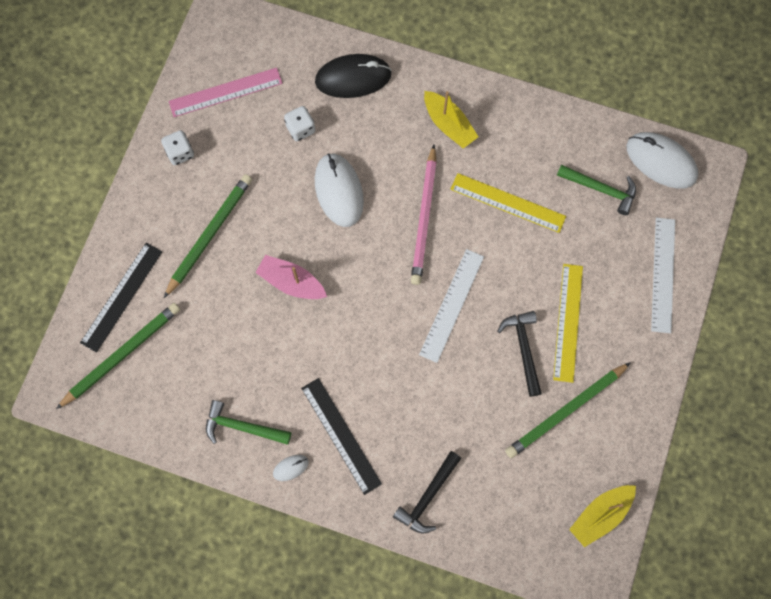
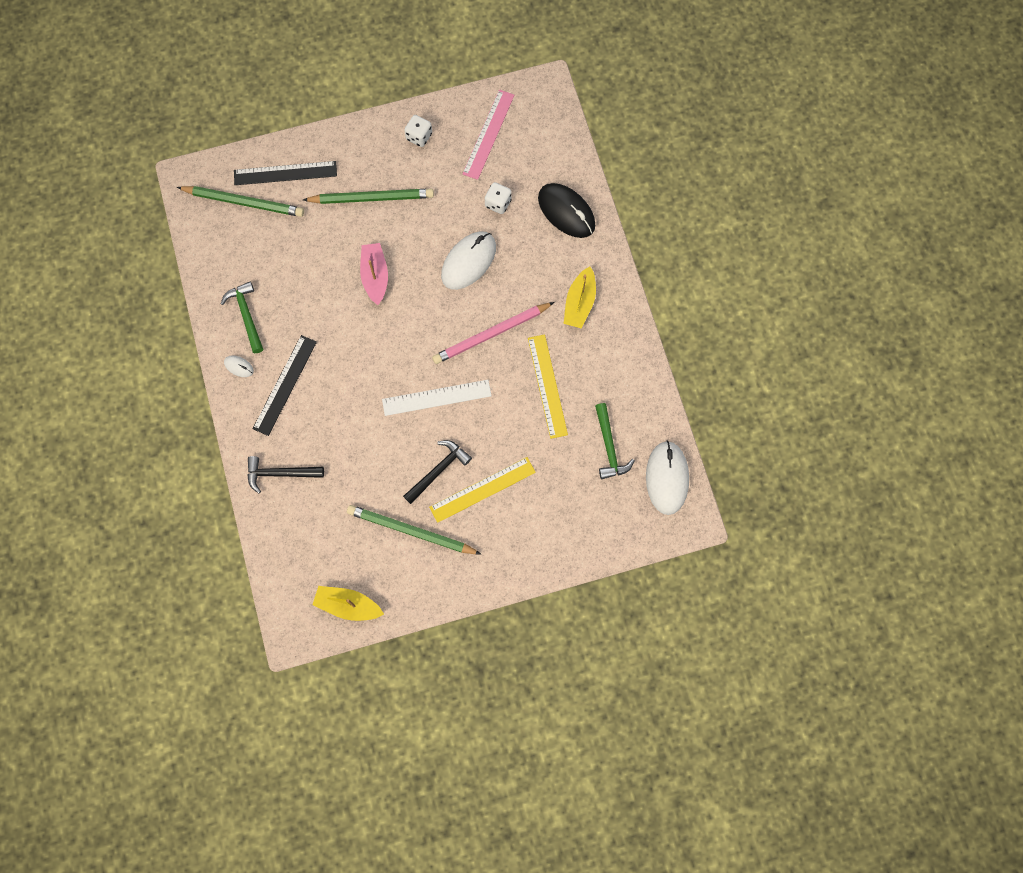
camera: 55 degrees right, 0 degrees up
pink ruler [169,68,283,117] -> pink ruler turned 75 degrees clockwise [463,90,514,180]
white ruler [651,218,675,333] -> none

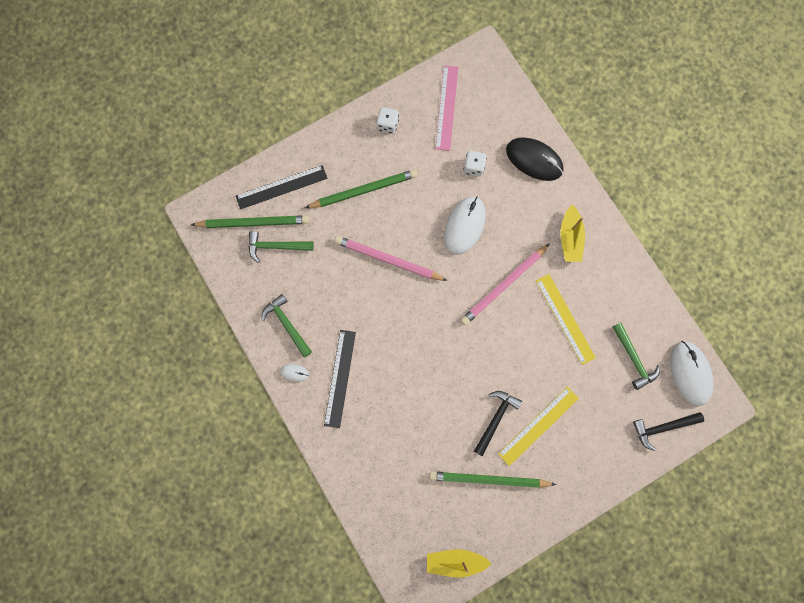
camera: 15 degrees left, 5 degrees up
black hammer [247,456,324,493] -> black hammer moved to [633,412,704,451]
pink boat [360,243,388,305] -> pink pencil [335,236,447,281]
white ruler [382,380,492,416] -> none
none -> green hammer [249,231,314,263]

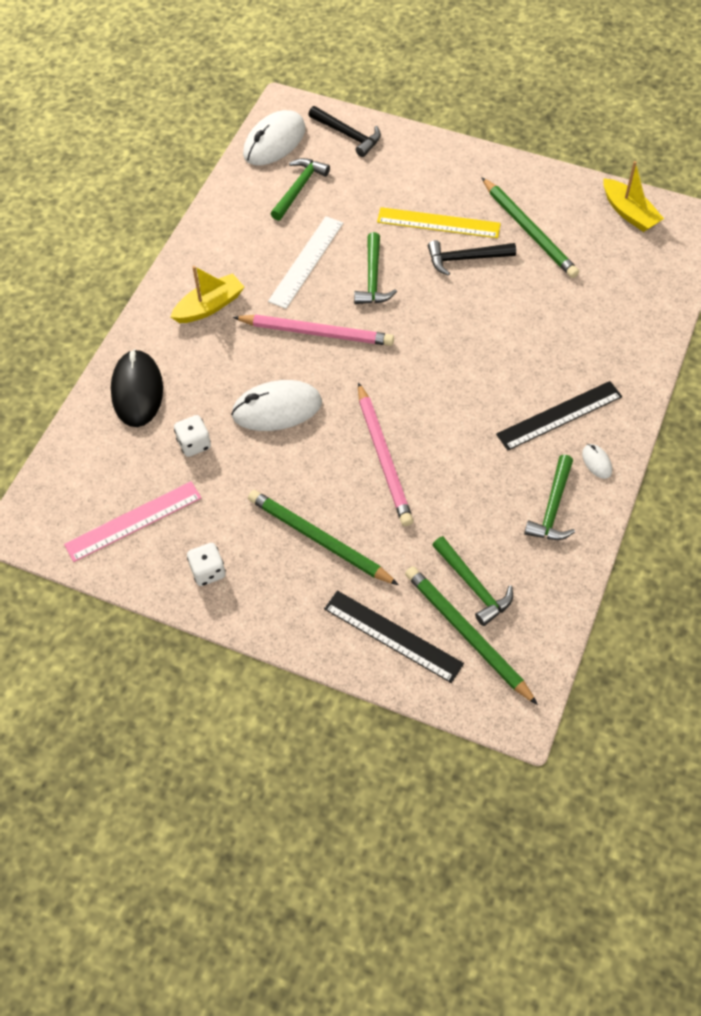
camera: 125 degrees left, 20 degrees down
yellow ruler [536,274,596,365] -> white ruler [268,216,343,309]
none -> green hammer [354,232,397,304]

